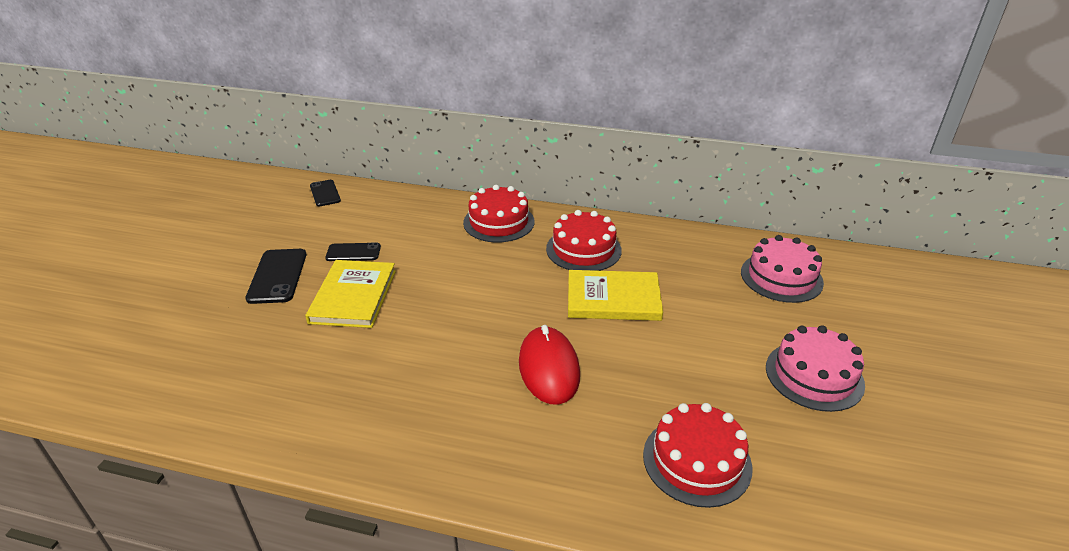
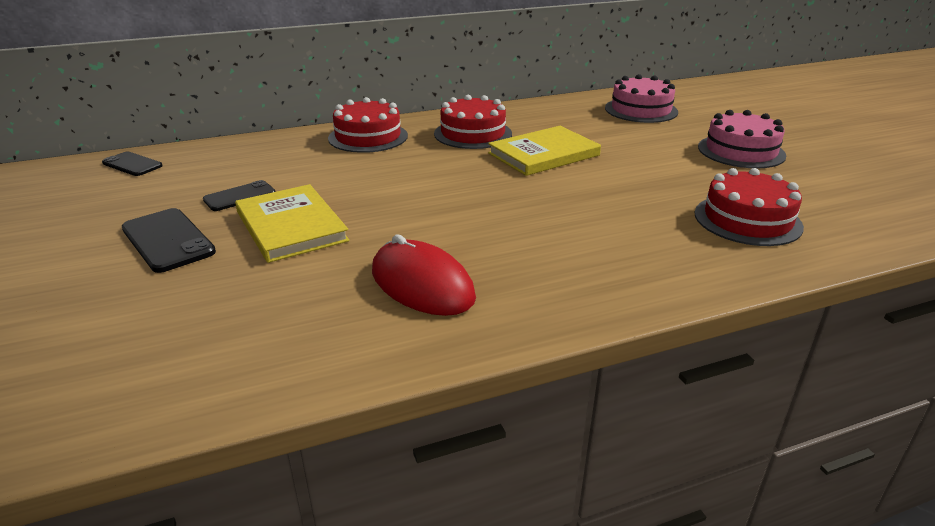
camera: 35 degrees left, 5 degrees down
red mouse [519,325,580,405] -> red mouse moved to [372,234,476,316]

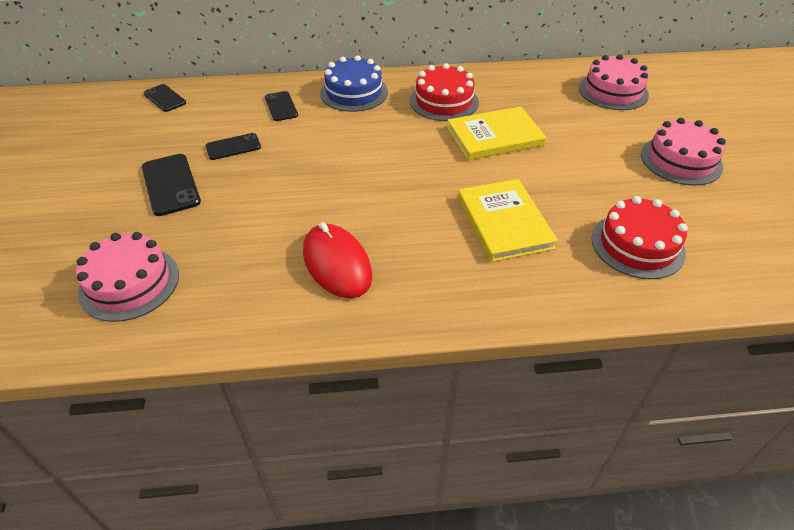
camera: 15 degrees right, 15 degrees up
yellow book [235,184,350,263] -> yellow book moved to [458,179,558,262]
red cake [328,97,408,153] -> blue cake [320,55,388,112]
none -> pink cake [76,232,179,322]
none -> black phone [265,91,298,121]

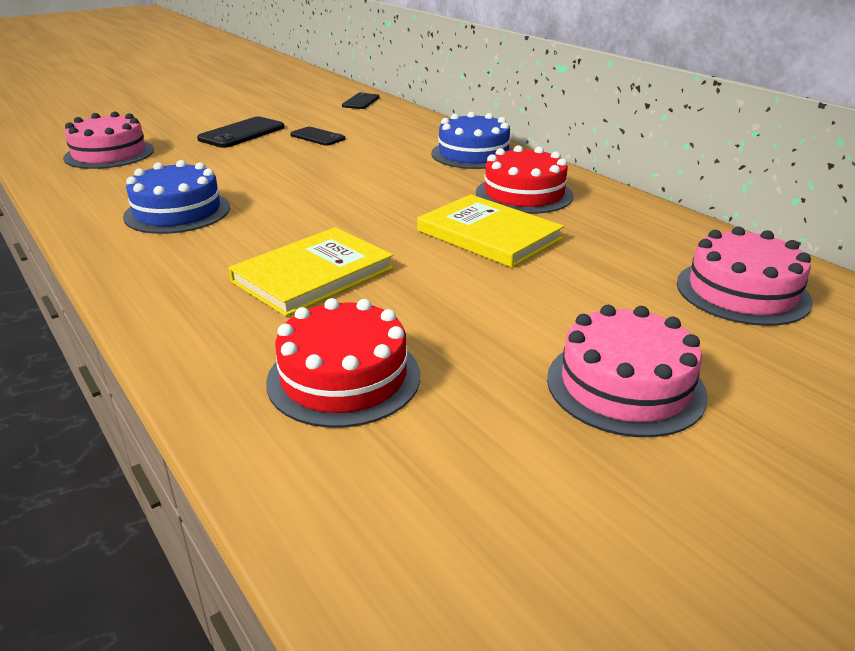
camera: 60 degrees right, 15 degrees down
black phone [265,91,298,121] -> none
red mouse [303,222,372,298] -> blue cake [123,160,230,234]

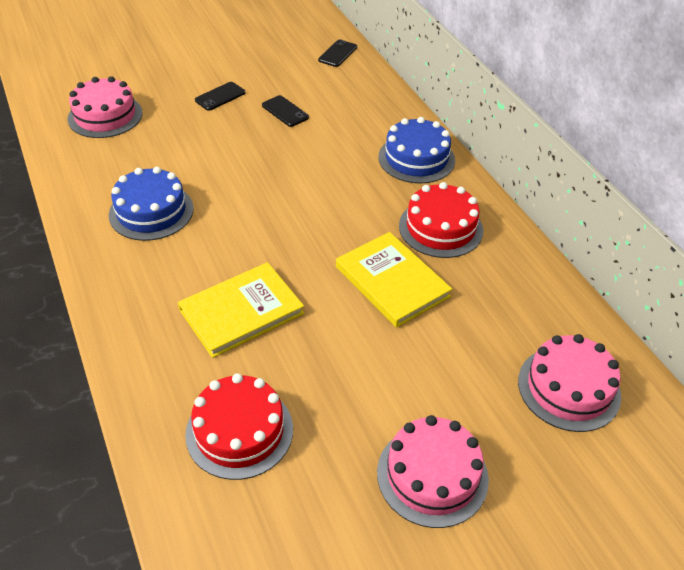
camera: 10 degrees right, 15 degrees up
black phone [197,117,285,148] -> black phone [195,82,245,111], size x0.64

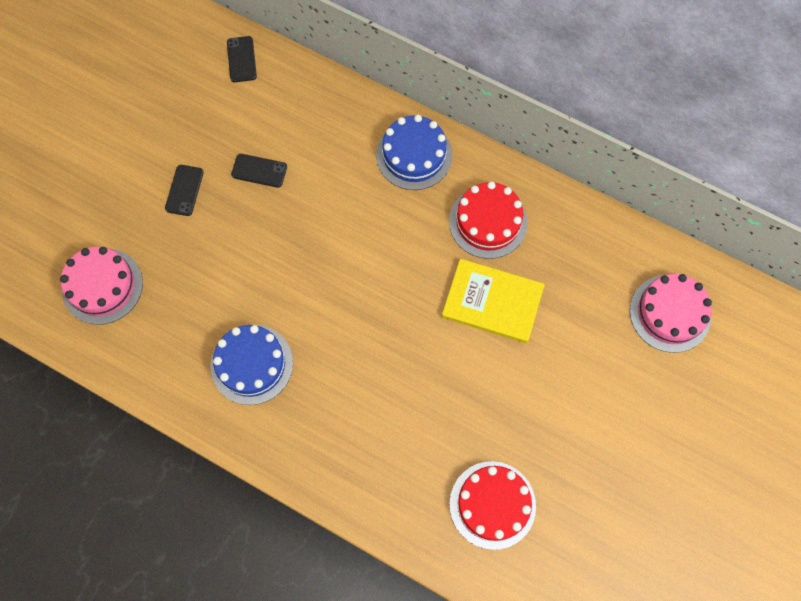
camera: 35 degrees left, 25 degrees up
yellow book [178,262,304,358] -> none
pink cake [377,415,489,528] -> none

